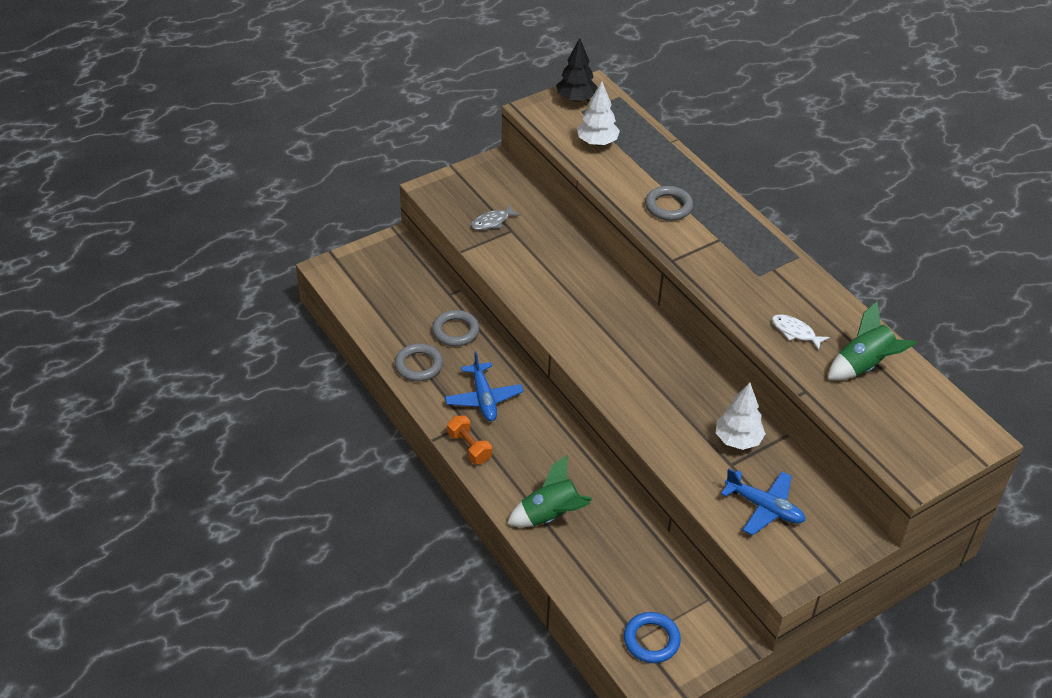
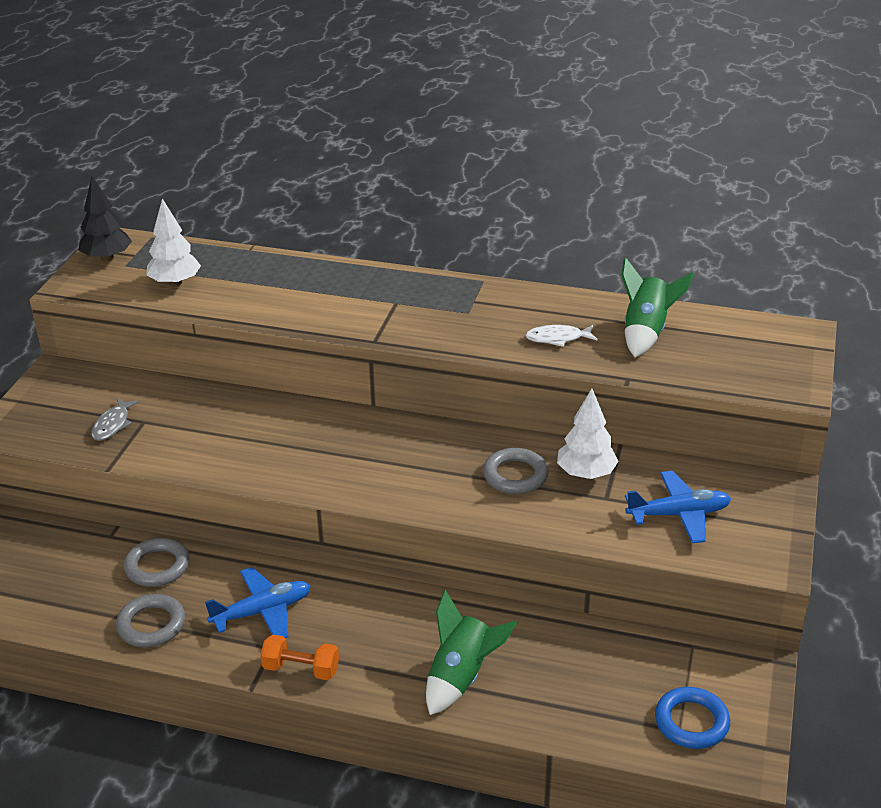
camera: 40 degrees left, 10 degrees down
blue plane [445,351,524,421] -> blue plane turned 60 degrees counterclockwise [205,567,311,638]
grey ring [645,186,693,221] -> grey ring moved to [483,448,549,494]

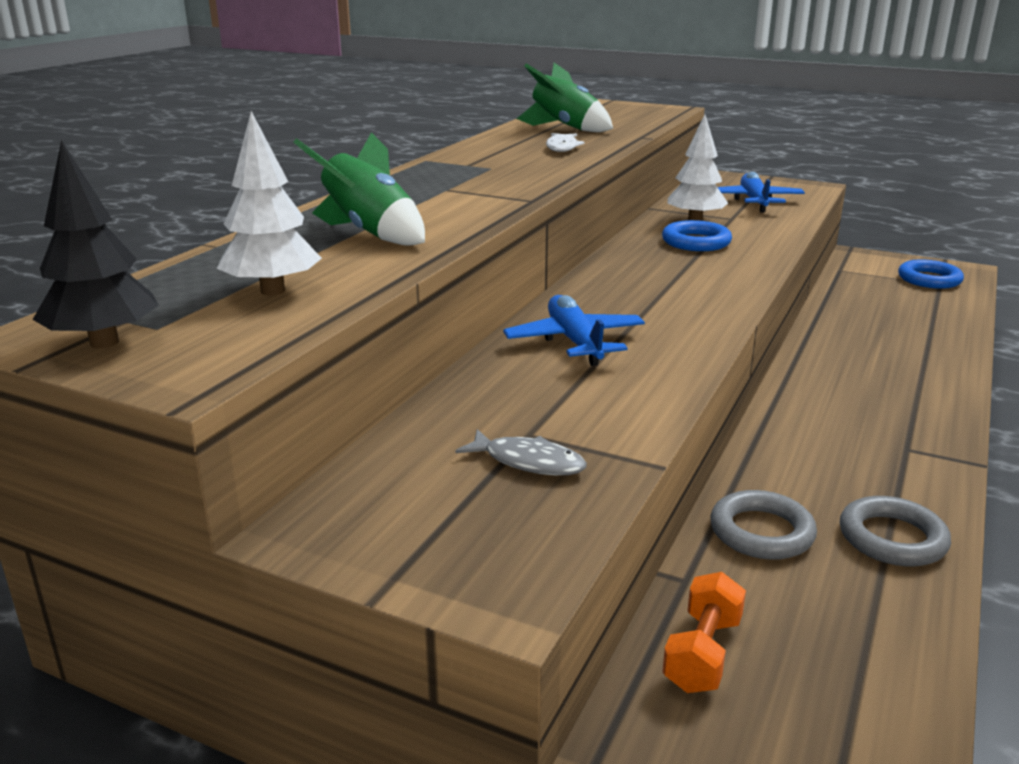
camera: 80 degrees left, 10 degrees down
blue plane [205,567,311,638] -> blue plane moved to [503,295,645,366]
orange dumbbell [260,635,339,680] -> orange dumbbell moved to [662,572,746,693]
green rocket [426,590,518,715] -> green rocket moved to [293,132,425,246]
grey ring [483,448,549,494] -> blue ring [662,220,732,251]

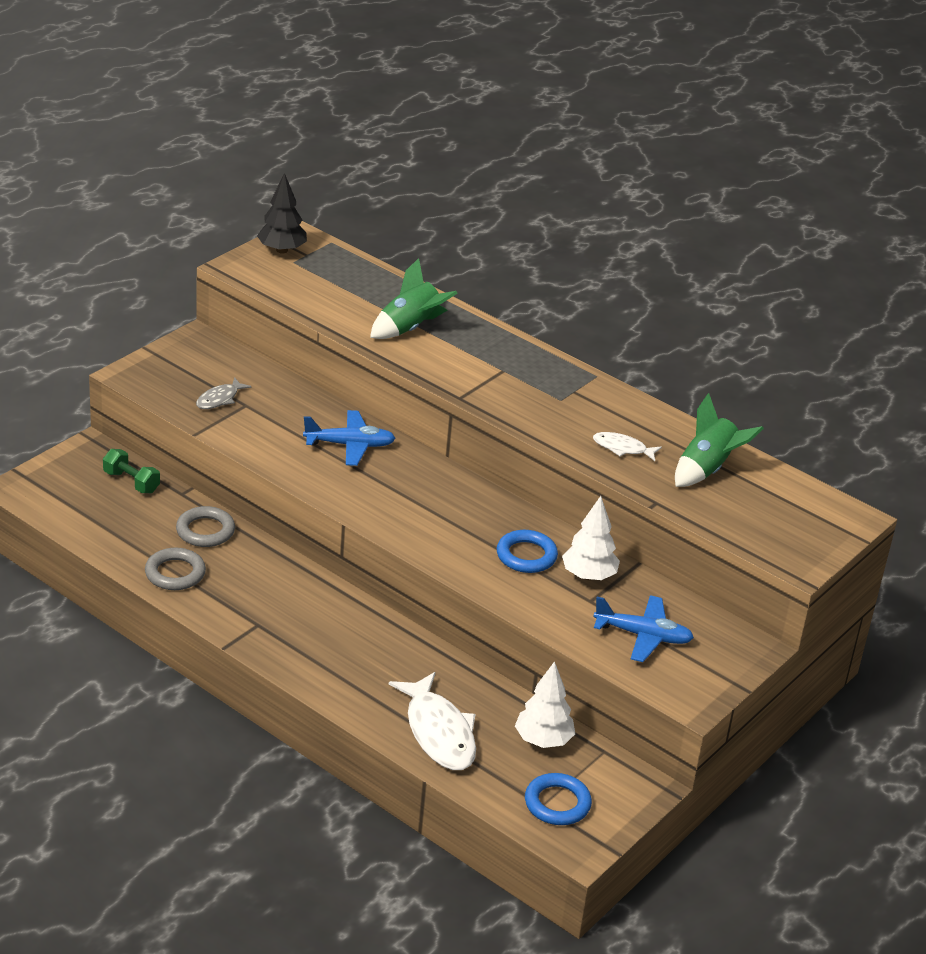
camera: 100 degrees right, 10 degrees up
white tree [217,111,322,296] -> white tree moved to [515,661,575,748]
orange dumbbell [662,572,746,693] -> green dumbbell [103,449,160,493]
none -> white fish [389,672,476,770]

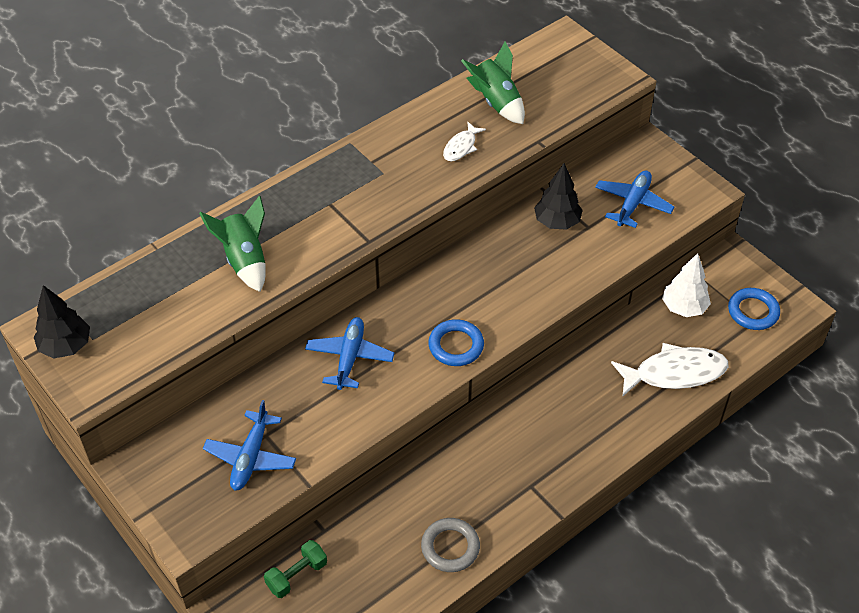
camera: 75 degrees left, 15 degrees up
grey ring [176,506,235,547] -> none
grey fish [196,377,252,409] -> blue plane [203,400,296,491]
blue ring [497,530,558,573] -> blue ring moved to [428,319,484,366]
white tree [562,496,620,580] -> black tree [534,163,583,230]

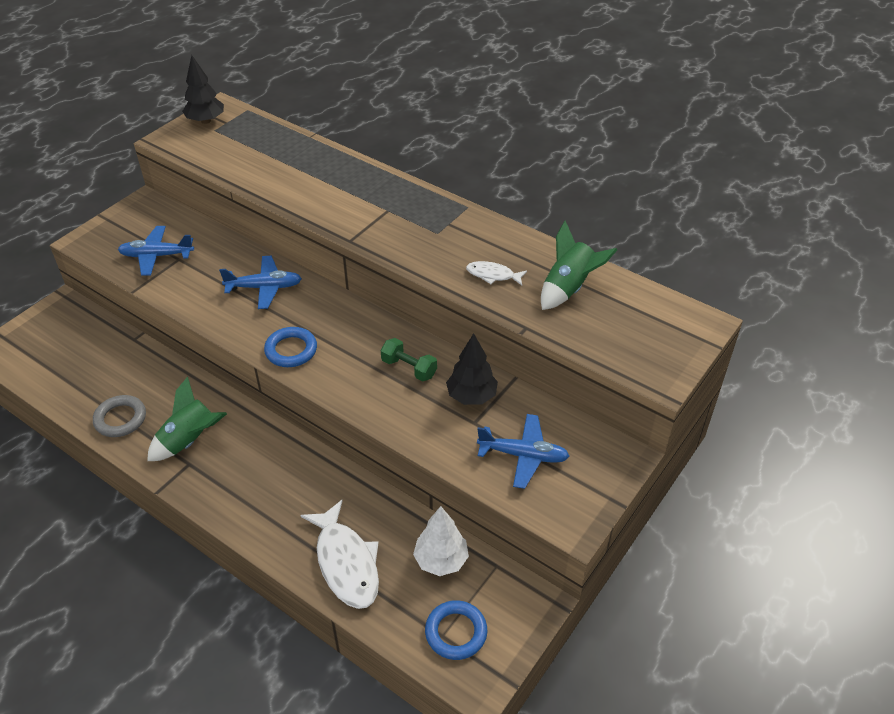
camera: 75 degrees right, 5 degrees down
green rocket [199,195,266,292] -> green rocket moved to [147,377,227,461]
green dumbbell [264,540,327,598] -> green dumbbell moved to [381,338,437,381]

